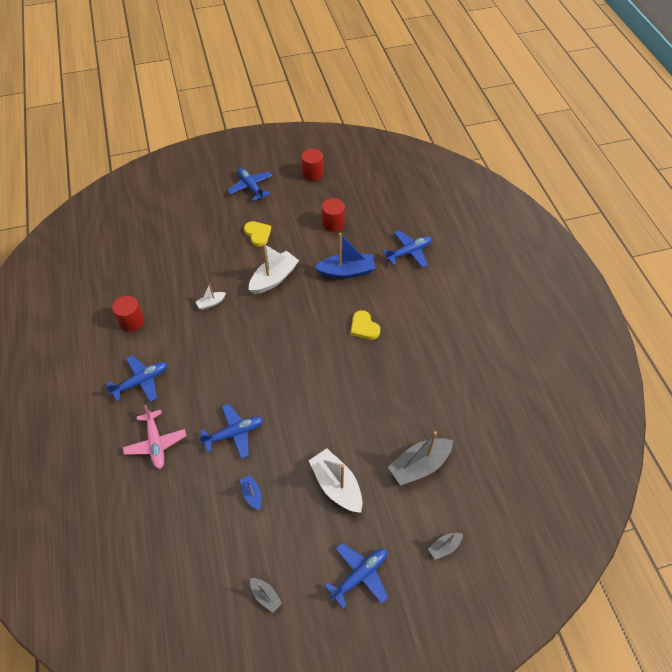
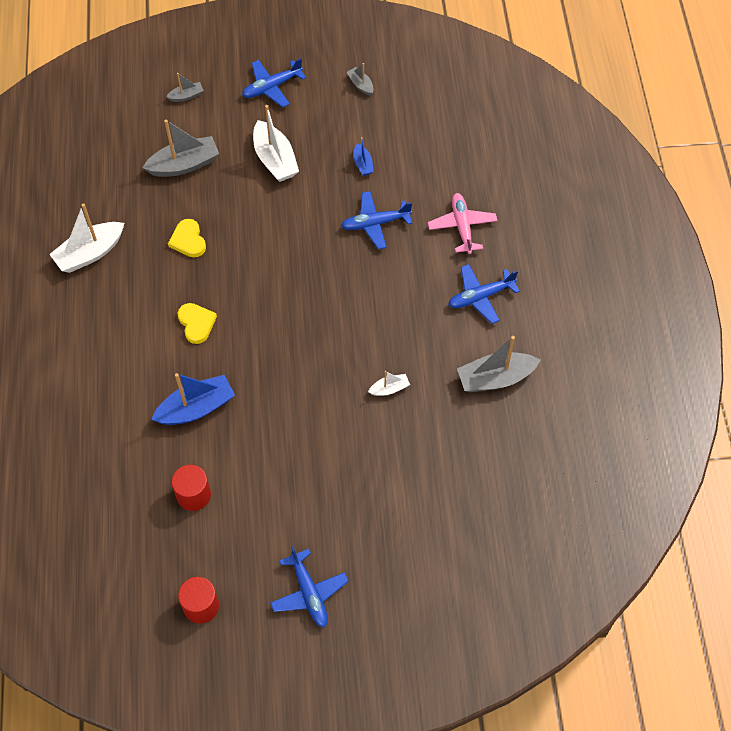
camera: 170 degrees left, 5 degrees up
red cylinder [112,295,145,331] -> grey boat [457,336,540,392]
yellow heart [244,221,271,247] -> yellow heart moved to [168,219,206,257]
white boat [249,243,299,294] -> white boat moved to [49,204,124,273]
blue boat [314,233,375,279] -> blue boat turned 150 degrees clockwise [151,373,235,425]
blue plane [382,230,432,267] -> none

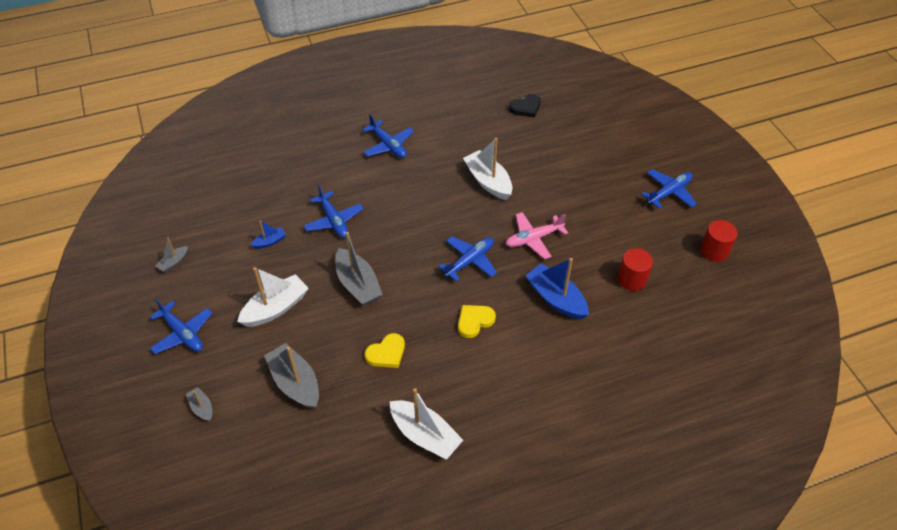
camera: 105 degrees left, 10 degrees down
white boat [368,371,410,396] -> white boat [463,138,513,200], size x1.98
pink plane [428,193,498,254] -> pink plane moved to [506,212,568,259]
grey boat [457,336,540,392] -> grey boat moved to [335,232,383,306]
none -> blue plane [438,236,497,282]
none -> black heart [509,94,541,118]

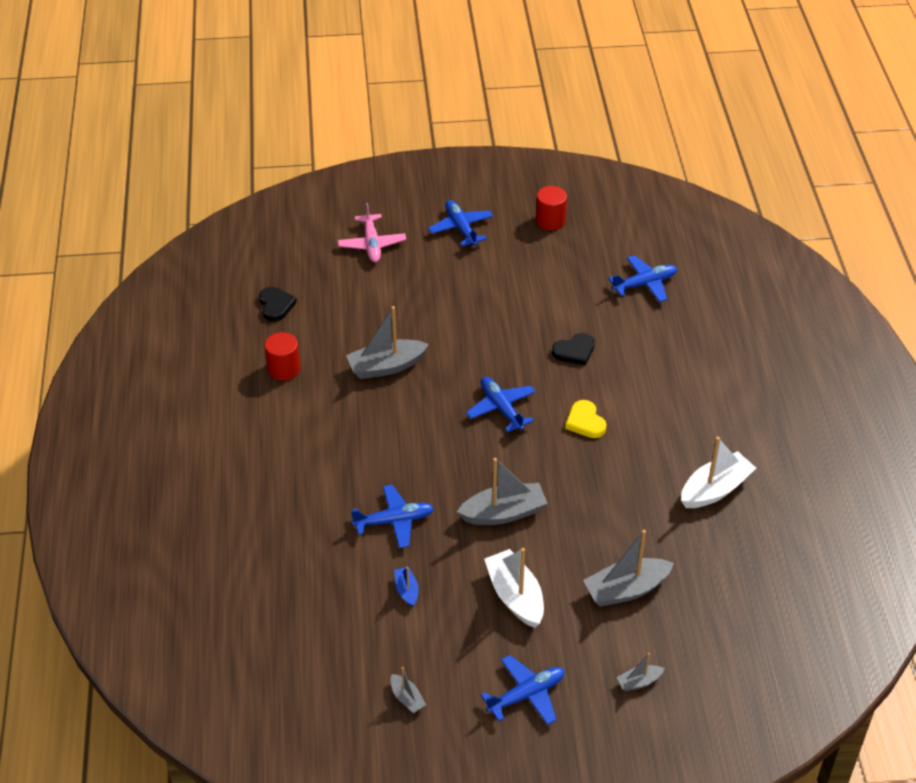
camera: 75 degrees left, 5 degrees down
blue plane [362,114,414,158] -> blue plane moved to [608,255,677,302]
yellow heart [365,333,405,368] -> none
white boat [463,138,513,200] -> grey boat [346,306,429,379]
pink plane [506,212,568,259] -> pink plane moved to [338,203,406,262]
blue boat [525,258,589,319] -> black heart [552,333,595,366]
red cylinder [618,248,653,291] -> red cylinder moved to [264,332,300,381]

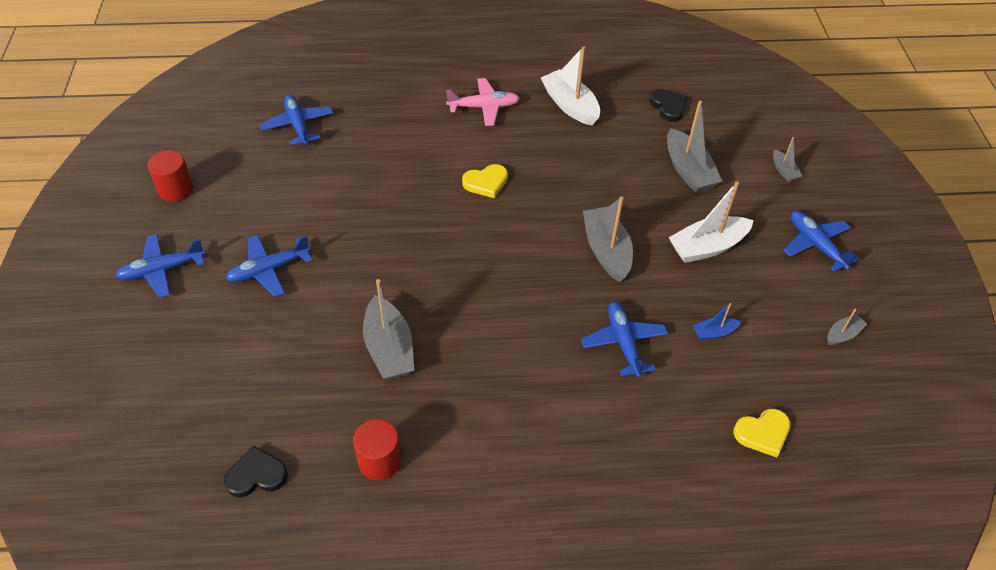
camera: 90 degrees left, 5 degrees up
pink plane [338,203,406,262] -> pink plane moved to [446,78,520,126]
blue plane [466,377,536,432] -> blue plane moved to [226,235,312,297]
black heart [552,333,595,366] -> black heart moved to [649,89,687,122]
none -> yellow heart [733,409,791,457]

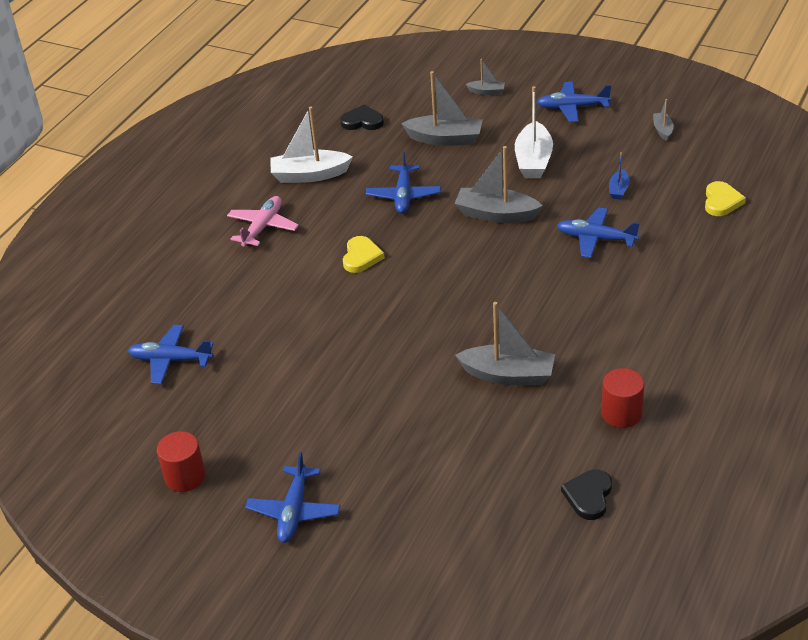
camera: 55 degrees left, 10 degrees down
blue plane [226,235,312,297] -> blue plane moved to [366,151,441,214]

